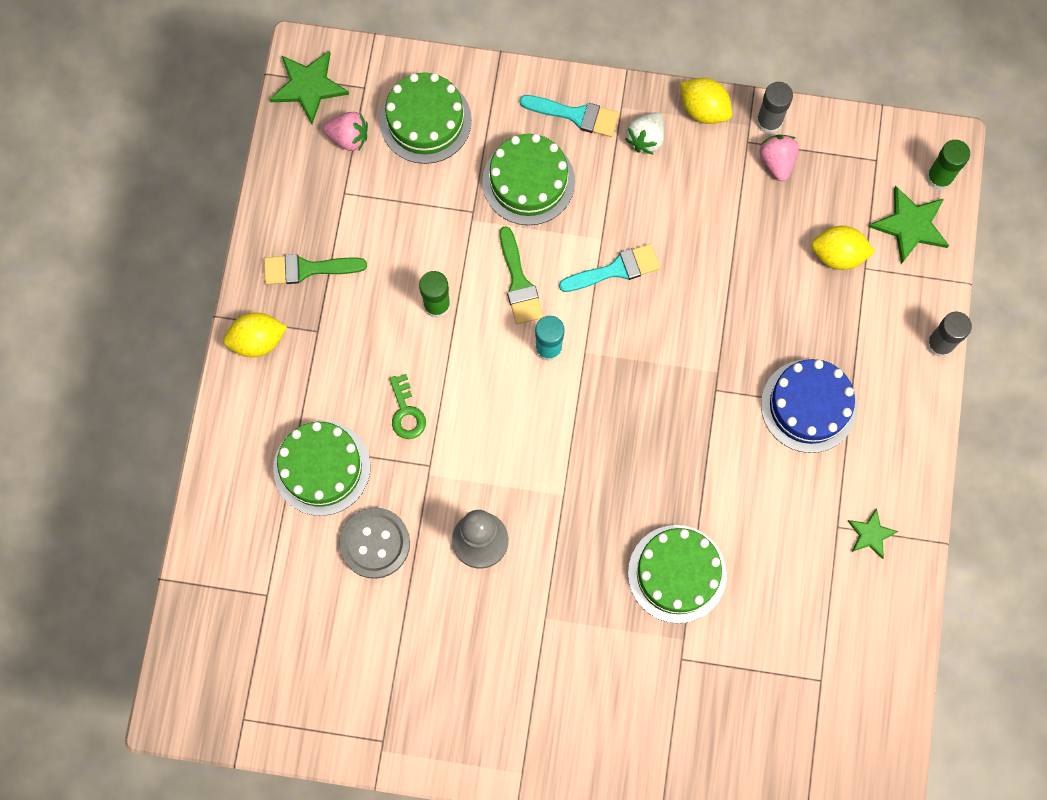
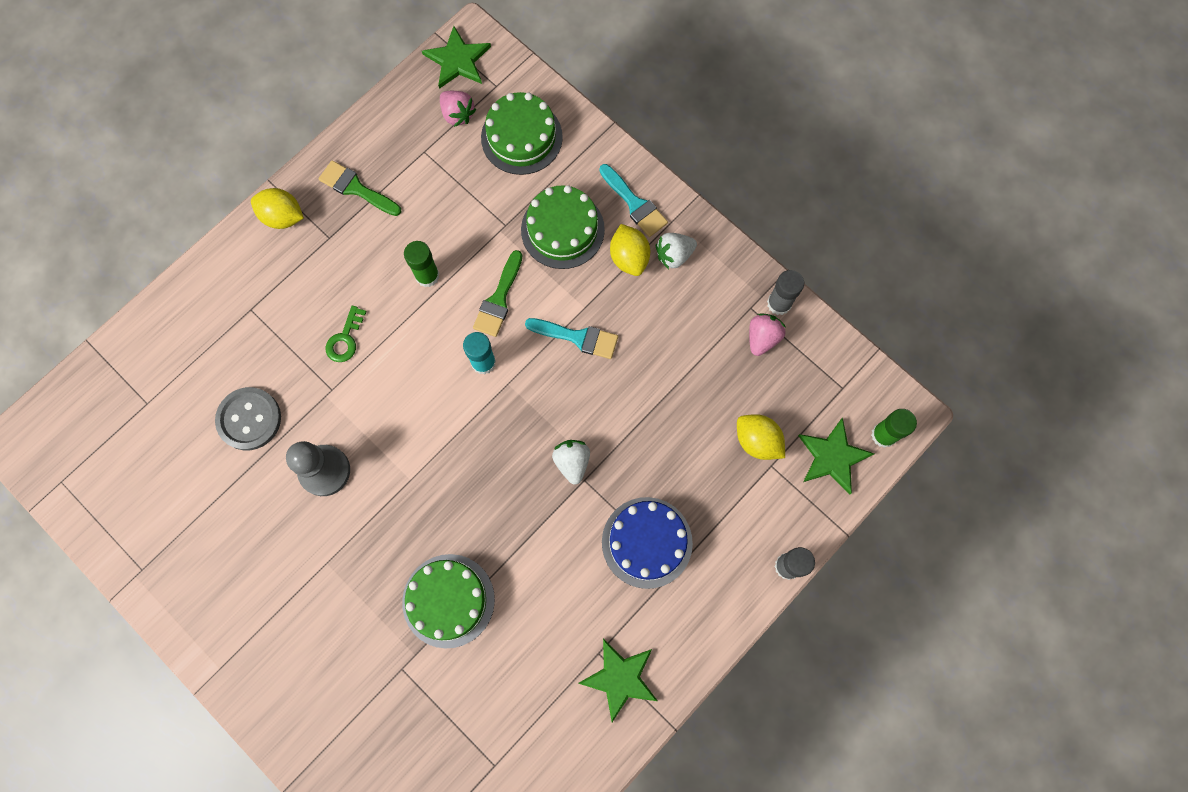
camera: 35 degrees right, 0 degrees up
green cake [273,420,370,516] -> none
yellow lemon [680,78,732,124] -> yellow lemon moved to [610,224,650,276]
green star [848,508,899,559] -> green star [578,639,658,722], size x1.66
none -> white strawberry [552,440,590,484]

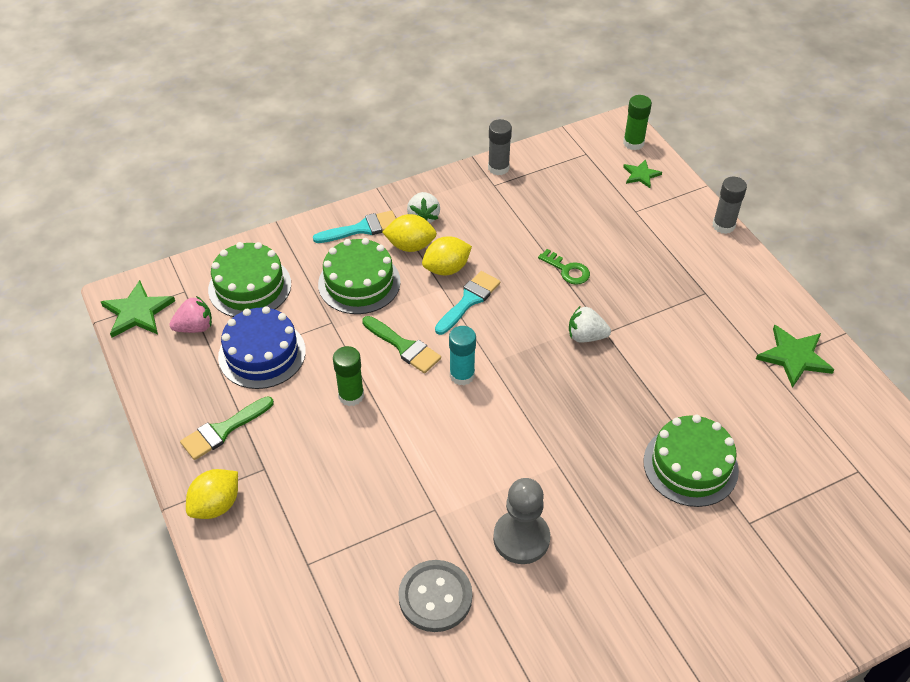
camera: 70 degrees left, 25 degrees down
green key [326,306,367,362] -> green key moved to [538,249,590,285]
blue cake [602,497,693,589] -> blue cake moved to [218,306,306,389]
yellow lemon [737,414,785,460] -> yellow lemon moved to [422,237,472,275]
pink strawberry [749,313,786,356] -> none
green star [798,418,874,494] -> green star [623,159,662,188], size x0.60

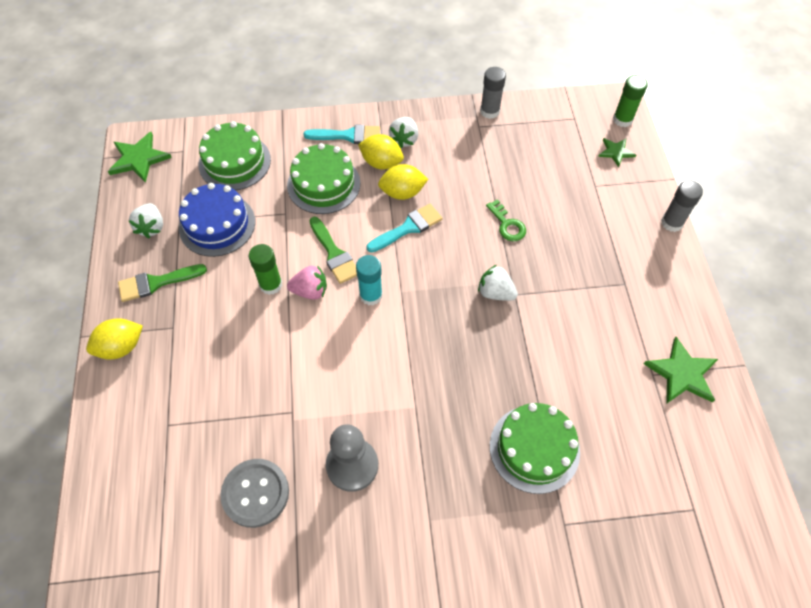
camera: 20 degrees right, 10 degrees up
pink strawberry [169,296,212,333] -> pink strawberry moved to [287,265,327,300]
none -> white strawberry [128,203,163,238]

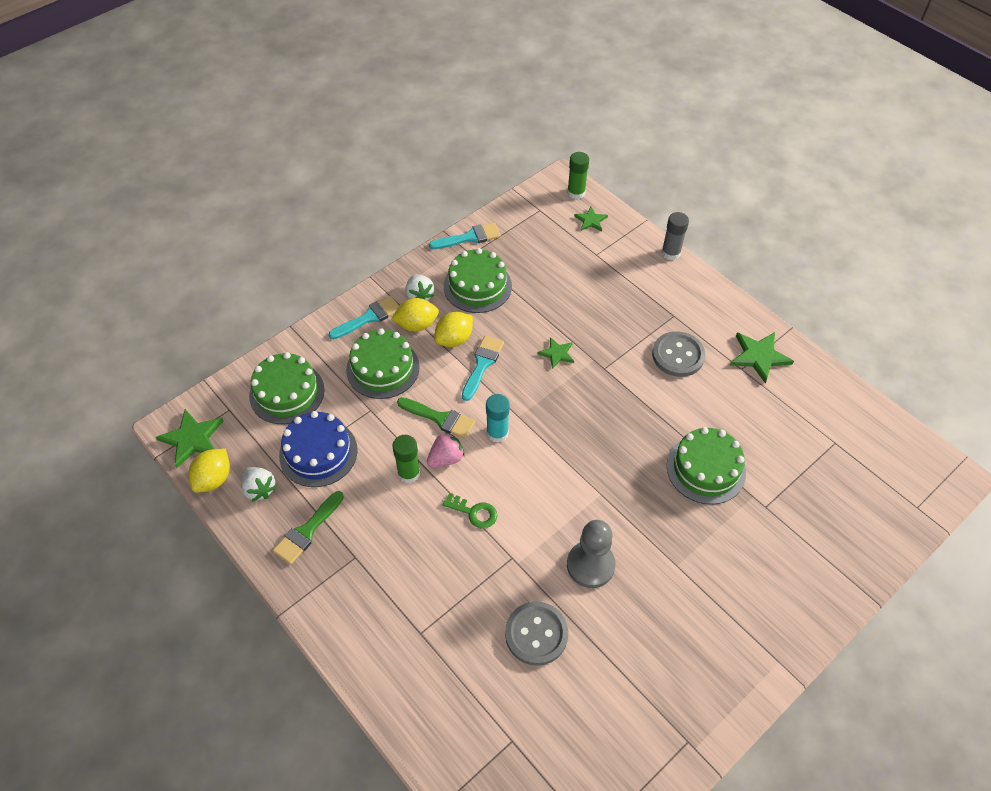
camera: 35 degrees left, 5 degrees down
yellow lemon [86,318,143,360] -> yellow lemon moved to [188,448,230,493]
white strawberry [478,265,518,301] -> none
grey glue stick [480,67,506,119] -> turquoise brush [429,222,501,249]
green key [486,199,526,241] -> green key moved to [443,493,497,528]
none -> green cake [444,248,512,313]
none -> green star [538,337,574,369]
none -> grey button [652,331,705,377]

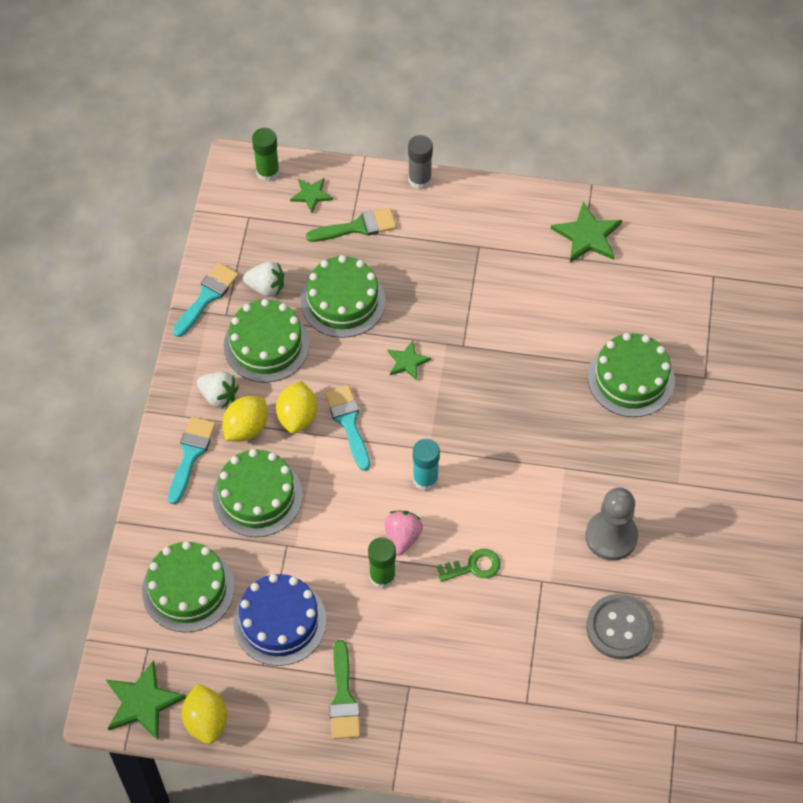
camera: 40 degrees left, 5 degrees up
white strawberry [241,467,277,502] -> white strawberry moved to [243,261,284,297]
green brush [397,397,475,439] -> green brush moved to [306,208,396,242]
grey button [652,331,705,377] -> none
none -> green cake [301,255,386,338]

